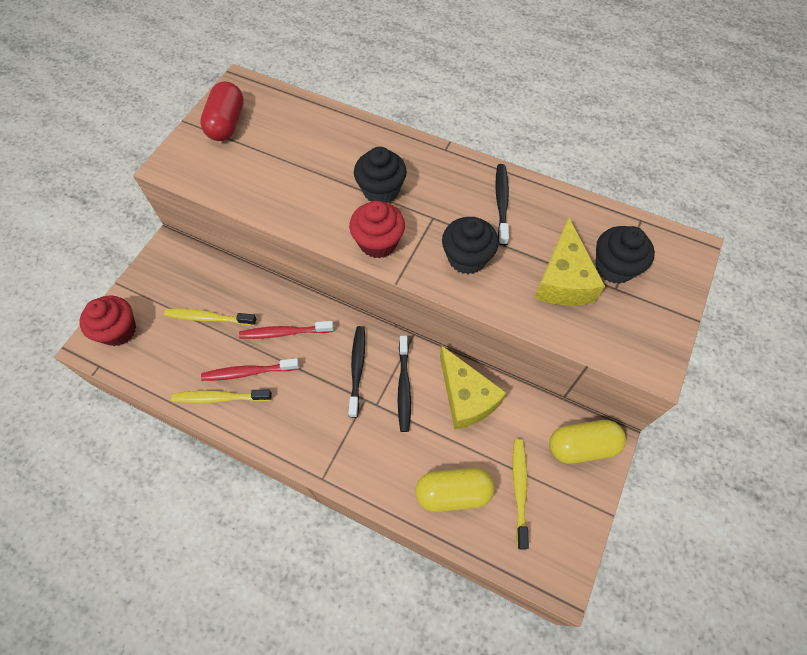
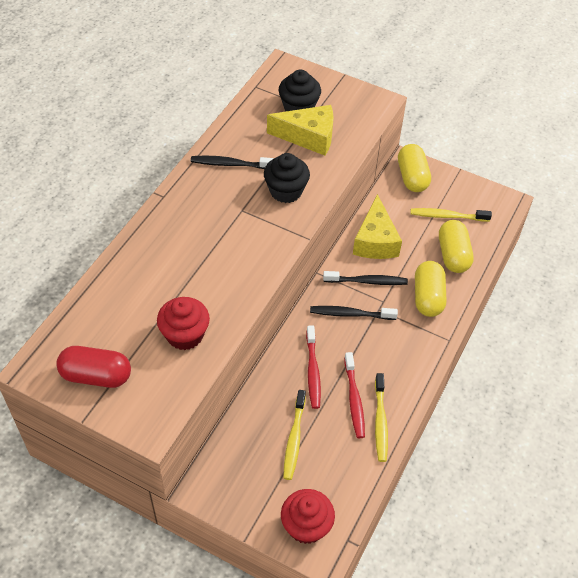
camera: 90 degrees left, 10 degrees down
red cupcake [349,201,405,258] -> red cupcake moved to [157,297,210,350]
black cupcake [354,147,407,203] -> none
yellow cheese [440,346,507,430] -> yellow cheese turned 120 degrees clockwise [353,194,402,259]
none -> yellow capsule [415,261,447,317]

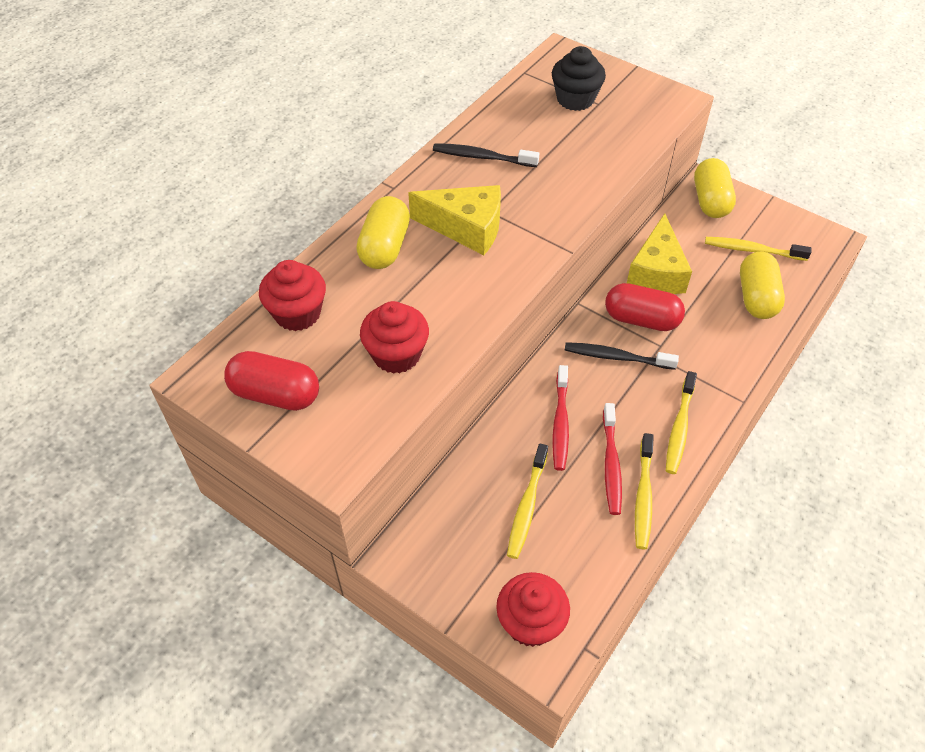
camera: 10 degrees right, 0 degrees up
black cupcake [264,153,310,203] -> none
yellow cheese [267,105,334,156] -> yellow cheese moved to [408,185,501,255]
black toothbrush [323,271,408,285] -> red capsule [605,283,685,331]
yellow capsule [415,261,447,317] -> yellow capsule moved to [356,196,410,269]
none -> red cupcake [259,260,326,331]
none -> yellow toothbrush [666,371,697,474]

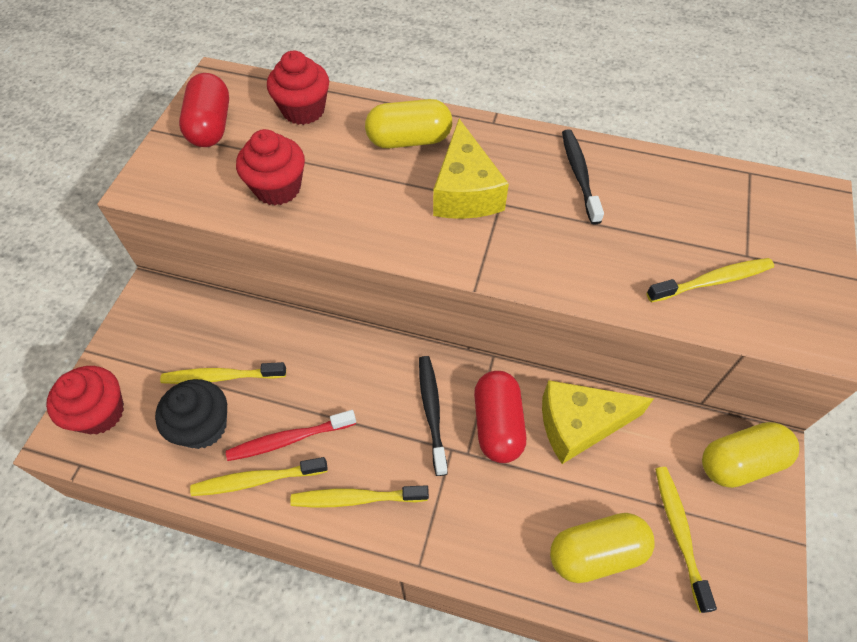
camera: 70 degrees right, 5 degrees up
black cupcake [552,46,606,111] -> black cupcake moved to [155,379,227,449]
red toothbrush [553,365,569,471] -> none
none -> yellow toothbrush [647,258,774,302]

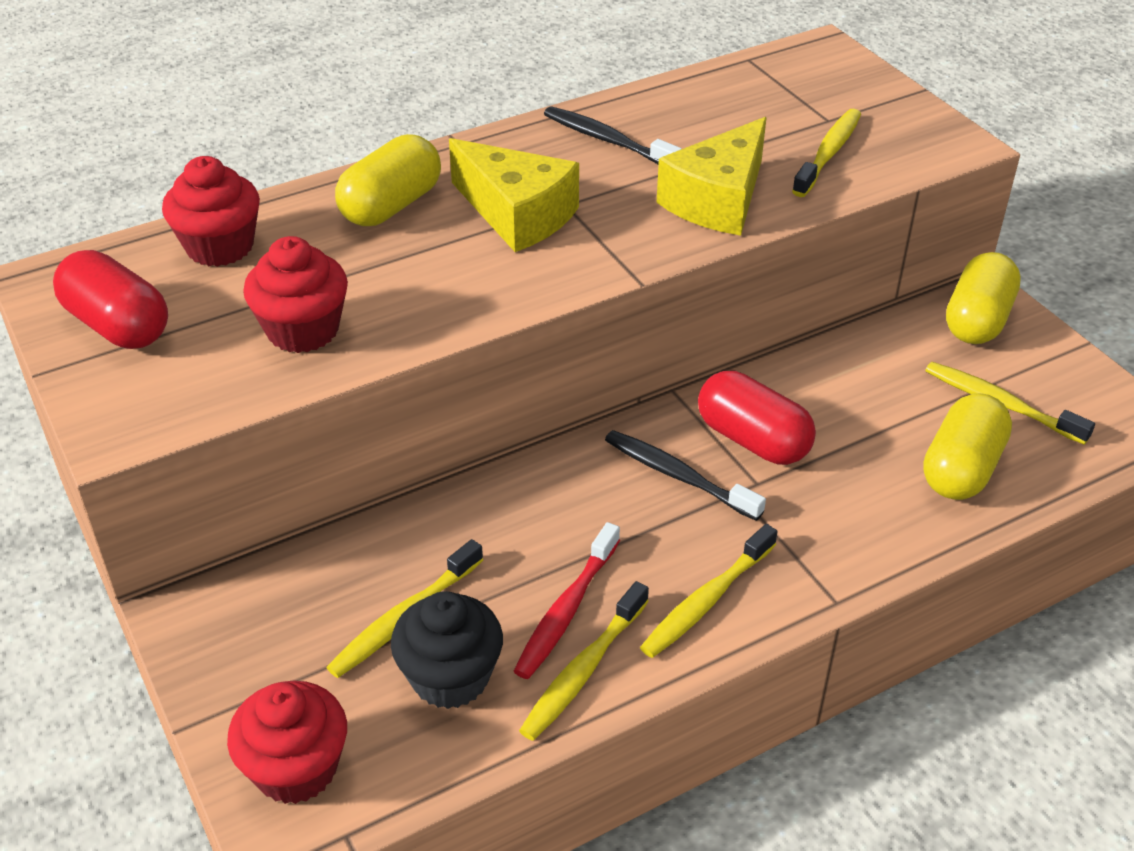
camera: 45 degrees left, 15 degrees down
yellow cheese [542,380,654,464] -> yellow cheese moved to [656,117,767,236]

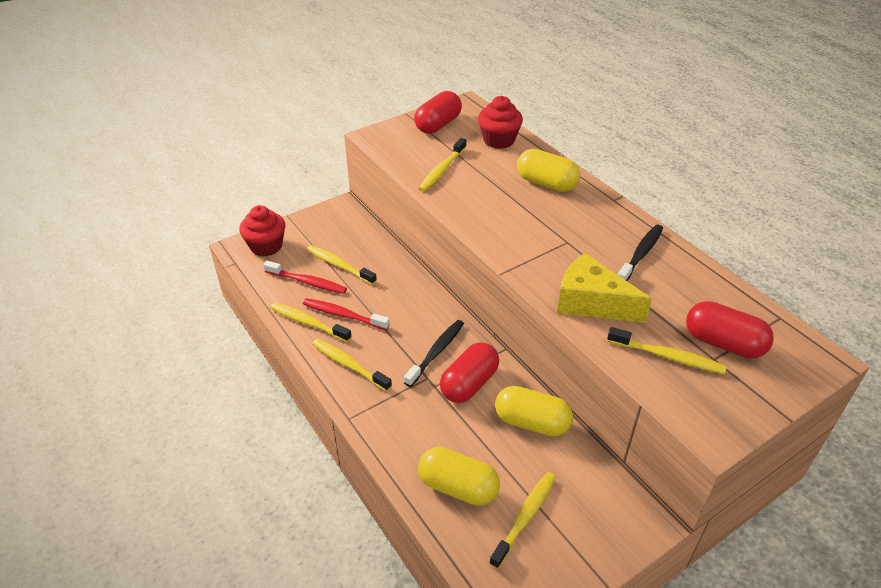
camera: 85 degrees right, 0 degrees up
red cupcake [243,236,348,353] -> yellow toothbrush [418,138,466,192]
black cupcake [391,591,503,709] -> red toothbrush [263,261,347,294]
yellow cheese [449,138,579,252] -> none
yellow capsule [946,252,1021,344] -> yellow capsule moved to [495,386,573,437]
none -> red capsule [686,301,774,358]

